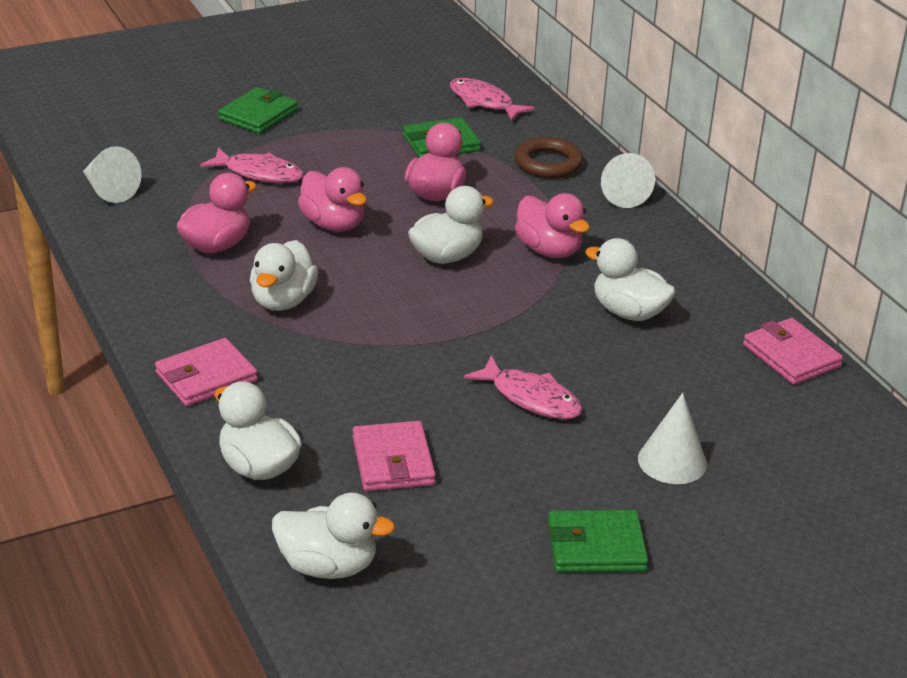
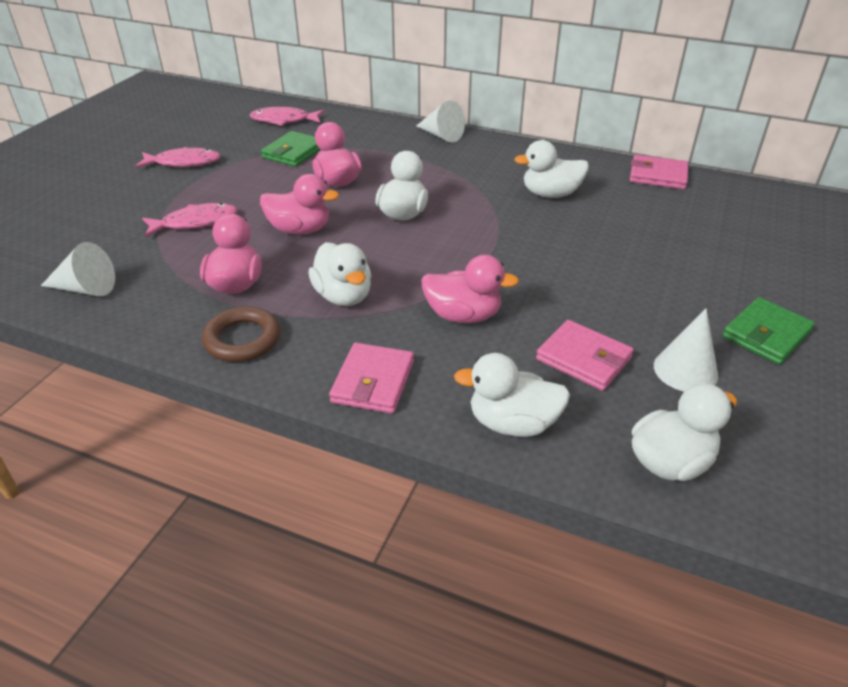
camera: 40 degrees left, 5 degrees up
green wallet [218,87,298,134] -> none
pink fish [464,356,583,419] -> pink fish moved to [135,147,221,168]
brown ring [515,137,583,178] -> brown ring moved to [202,306,281,362]
pink duck [515,193,590,258] -> pink duck moved to [421,255,519,323]
white cone [638,393,707,484] -> white cone moved to [654,309,718,391]

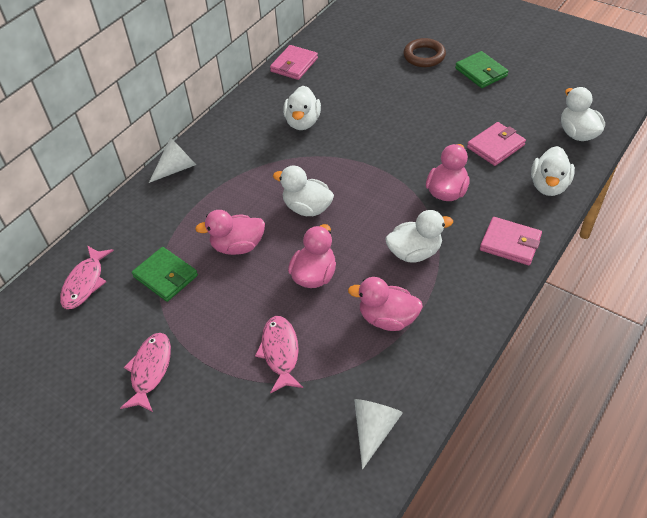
camera: 75 degrees left, 10 degrees up
brown ring [202,306,281,362] -> brown ring moved to [404,38,446,67]
white cone [654,309,718,391] -> none

